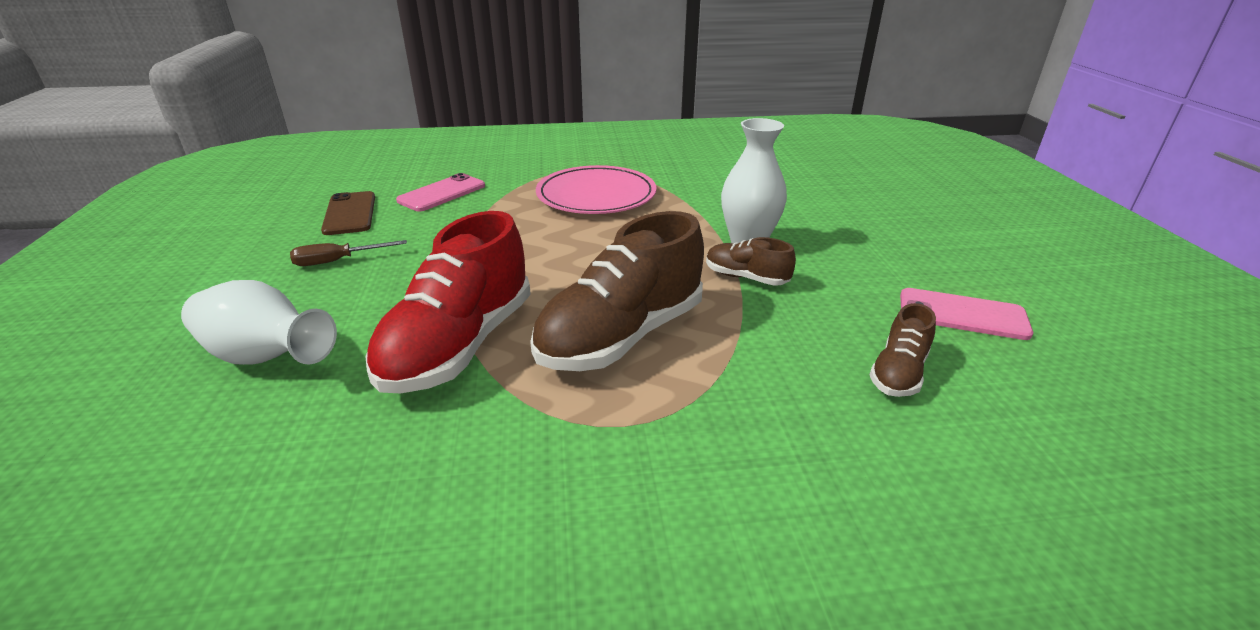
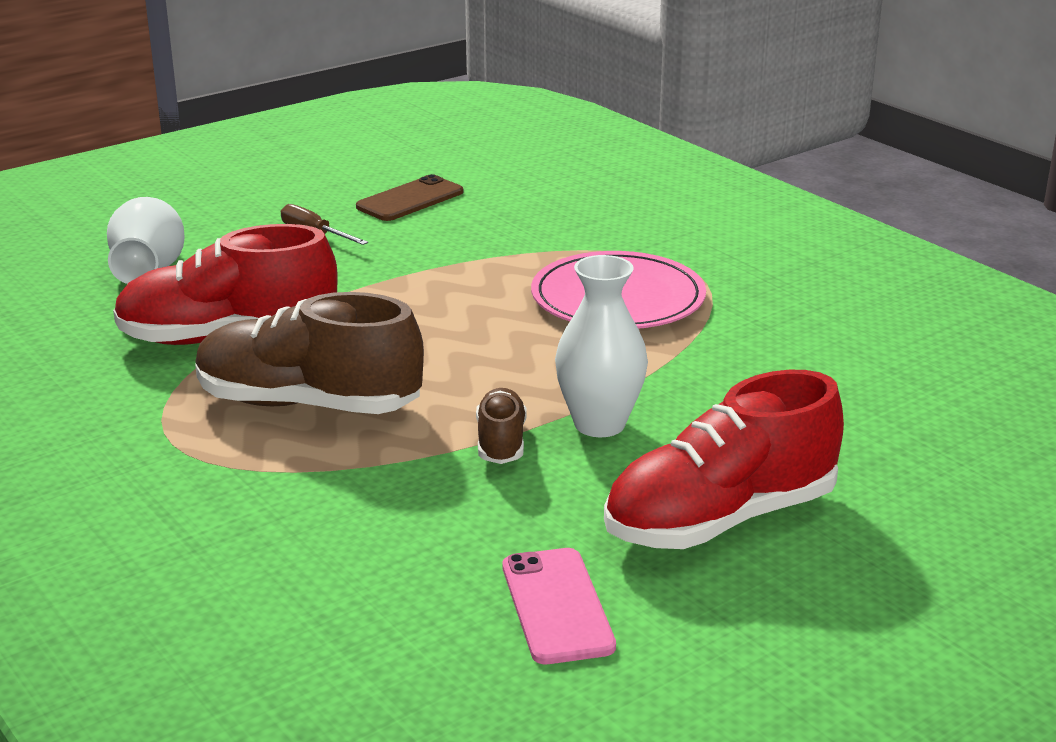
camera: 60 degrees right, 5 degrees down
pink phone [396,173,485,212] -> none
brown shoe [869,303,936,397] -> none
none -> red shoe [604,370,844,549]

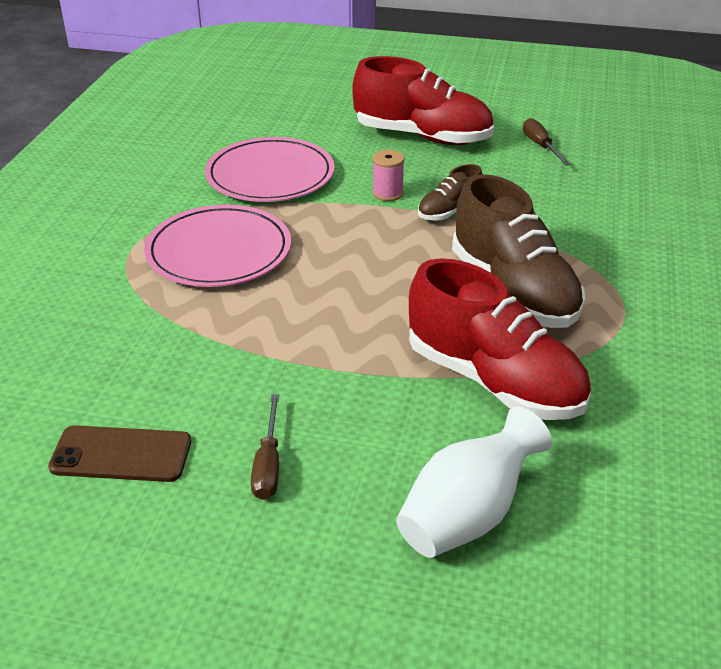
camera: 130 degrees left, 10 degrees up
pink phone [503,548,616,664] -> brown screwdriver [523,118,570,165]
white vase [555,255,648,437] -> pink spool [372,150,405,201]
none -> pink plate [205,137,335,202]

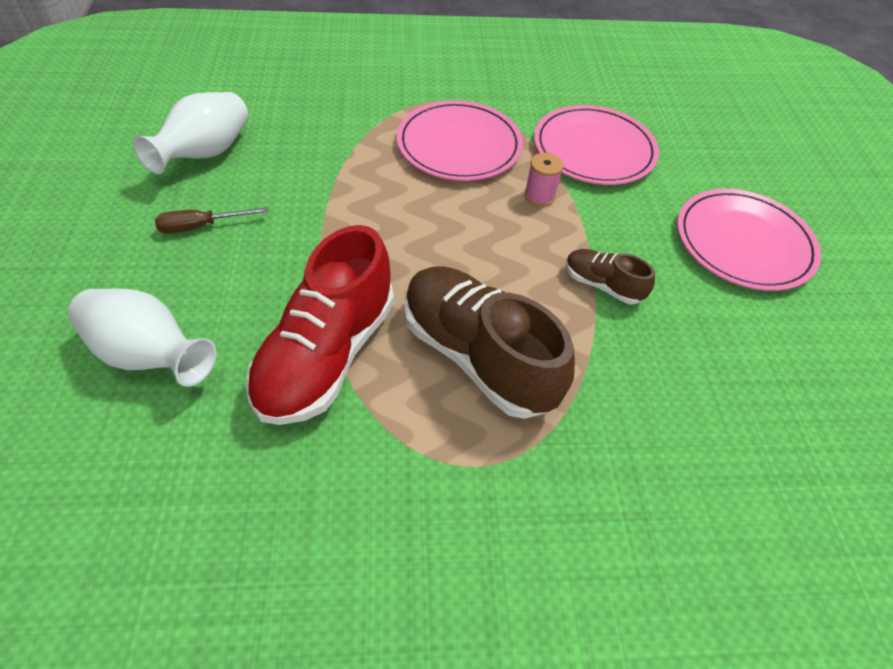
camera: 70 degrees right, 15 degrees up
brown phone [48,425,191,482] -> white vase [133,92,248,174]
red shoe [352,56,494,145] -> pink plate [677,189,821,291]
pink spool [372,150,405,201] -> pink spool moved to [524,153,563,207]
brown shoe [452,174,585,328] -> brown shoe turned 90 degrees clockwise [404,266,575,419]
brown screwdriver [523,118,570,165] -> none

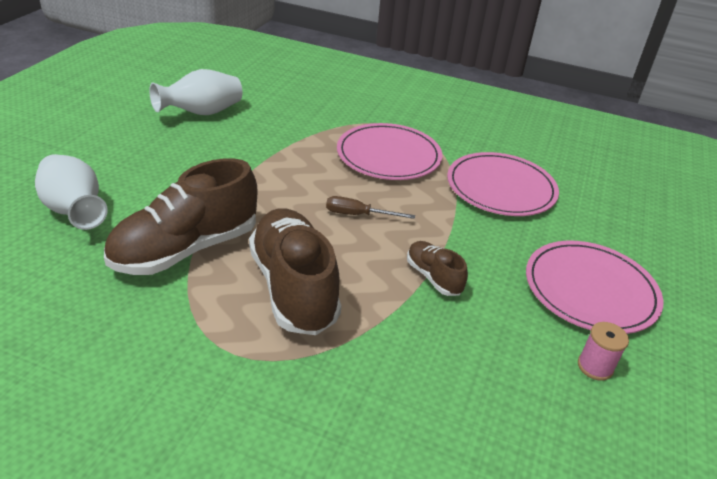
camera: 25 degrees right, 15 degrees down
brown screwdriver [155,207,269,233] -> brown screwdriver moved to [326,196,415,219]
red shoe [246,225,394,425] -> brown shoe [104,158,258,275]
pink spool [524,153,563,207] -> pink spool moved to [578,322,629,381]

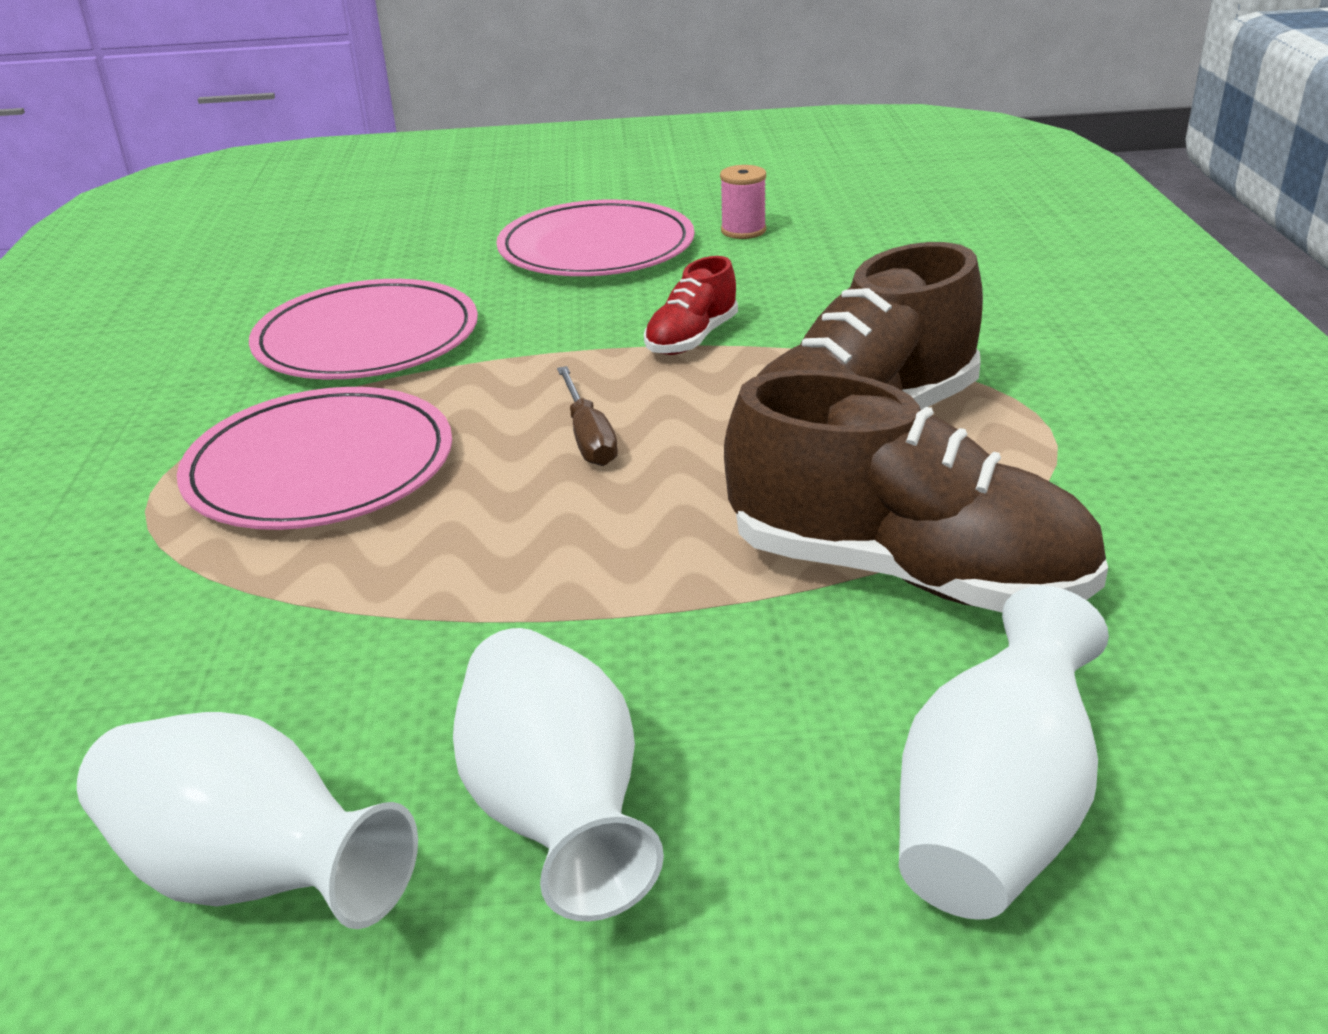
camera: 110 degrees left, 5 degrees down
brown shoe [407,241,468,296] -> red shoe [644,256,738,355]
none -> white vase [453,628,664,921]

